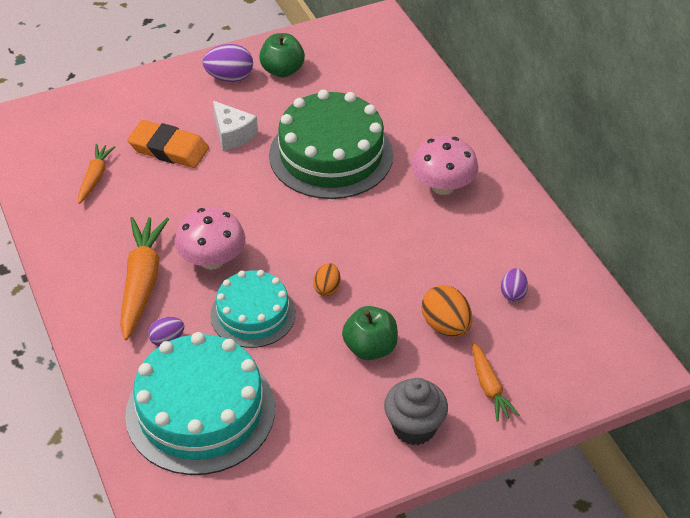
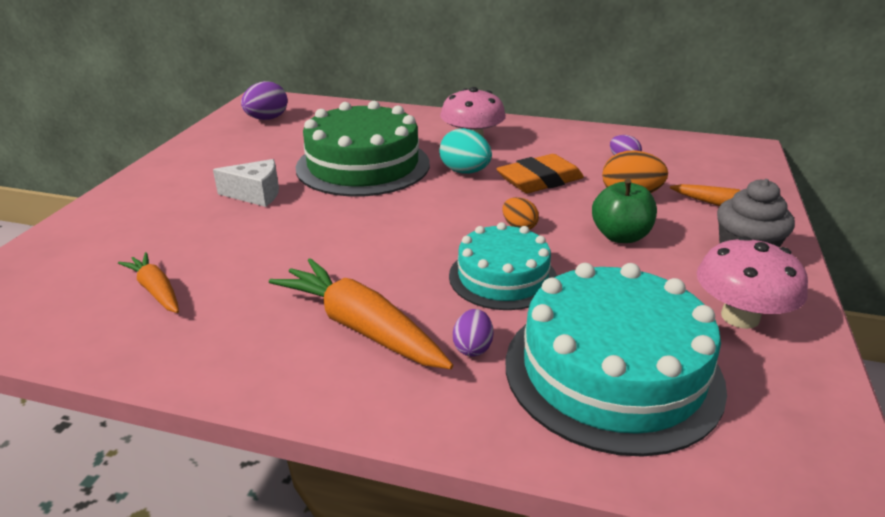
camera: 50 degrees left, 15 degrees down
orange eraser [127,120,209,168] -> orange eraser moved to [497,154,584,193]
pink mushroom [175,208,245,269] -> pink mushroom moved to [697,236,808,329]
purple egg [202,44,253,82] -> purple egg moved to [241,81,288,120]
green apple [259,33,305,78] -> none
none -> turquoise egg [439,128,492,174]

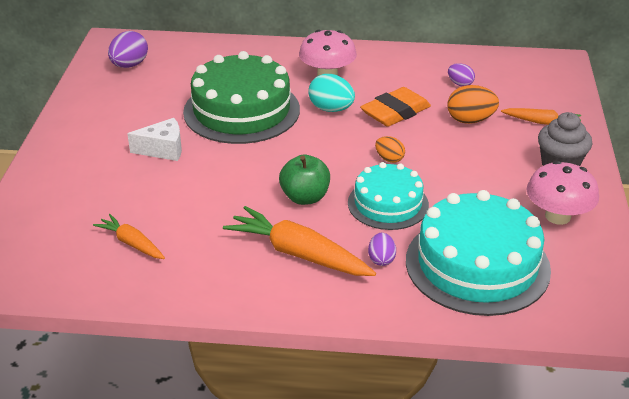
camera: 10 degrees left, 5 degrees up
green apple [592,179,657,243] -> green apple moved to [279,155,330,205]

